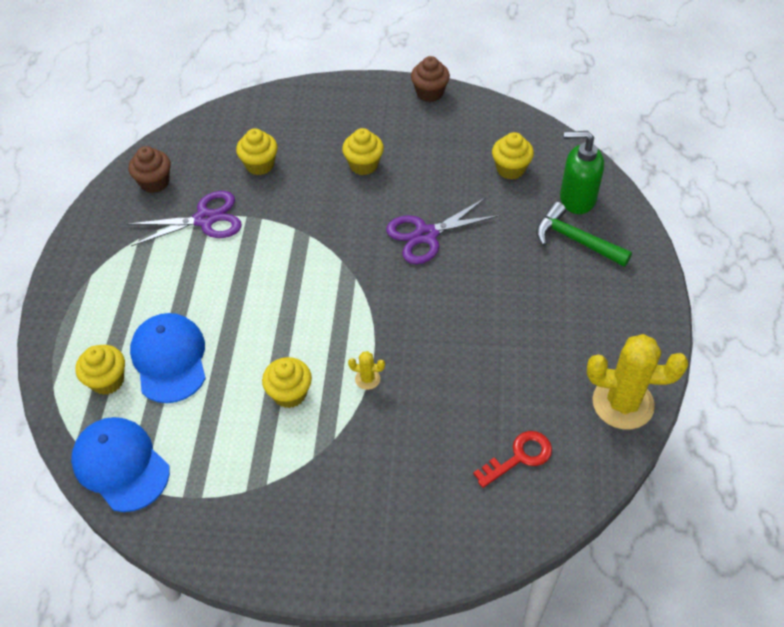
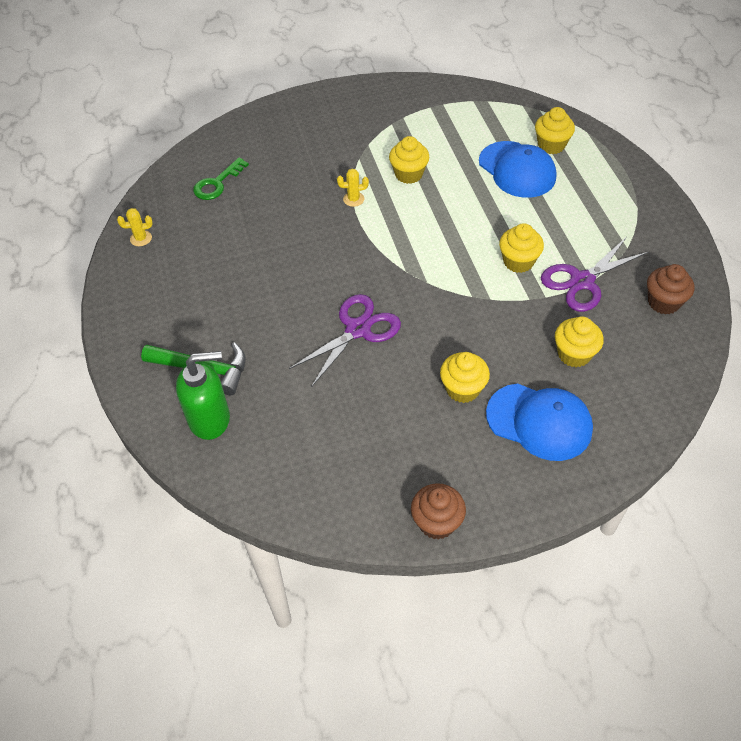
camera: 160 degrees right, 0 degrees up
blue cap [71,417,170,512] -> blue cap moved to [486,383,593,461]
red key [473,431,552,488] -> green key [193,157,249,200]
yellow cupcake [492,132,534,180] -> yellow cupcake moved to [499,223,544,273]
yellow cactus [587,334,688,430] -> yellow cactus [117,208,153,246], size x0.42

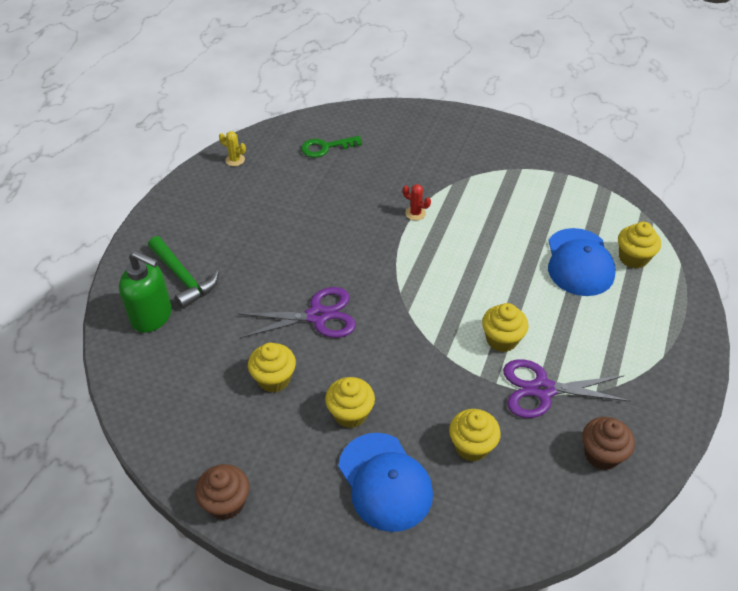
camera: 35 degrees right, 5 degrees down
yellow cactus [337,169,369,207] -> red cactus [403,184,431,221]
yellow cupcake [389,136,429,184] -> yellow cupcake moved to [248,343,296,392]

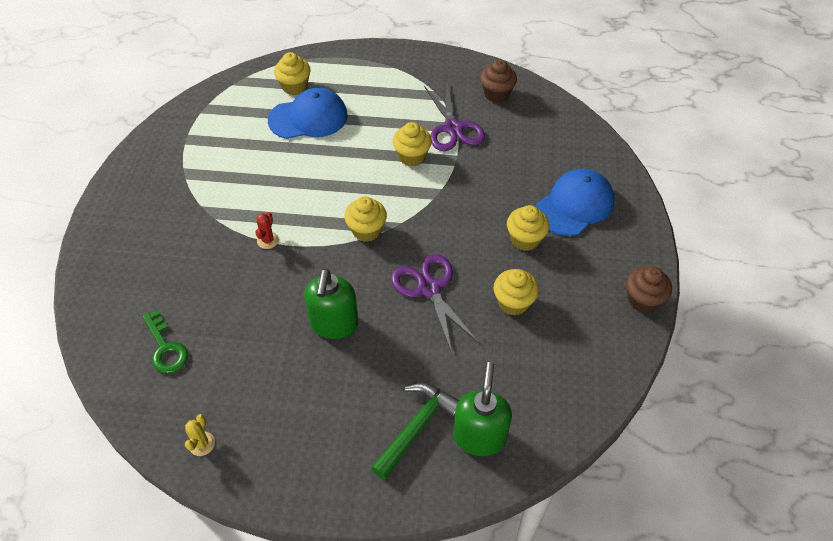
camera: 105 degrees left, 5 degrees up
yellow cupcake [449,409,501,462] -> yellow cupcake moved to [344,196,387,242]
none -> green soap dispenser [304,269,358,339]

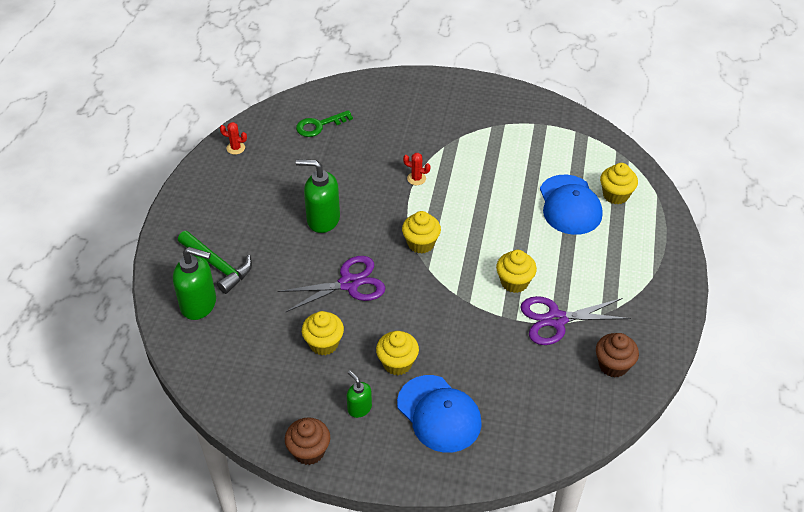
camera: 95 degrees right, 5 degrees down
yellow cactus [185,414,215,456] -> red cactus [220,122,247,155]
none -> green soap dispenser [347,371,372,418]

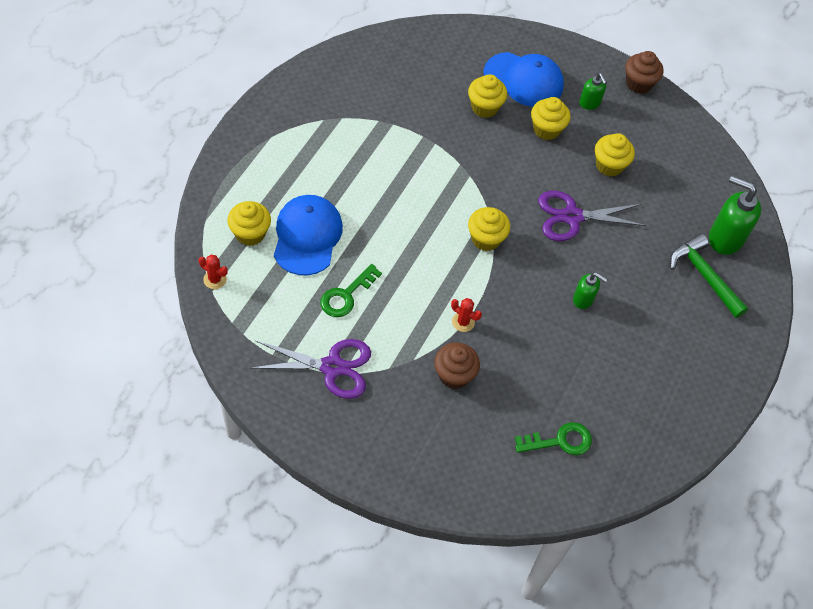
camera: 170 degrees left, 10 degrees up
red cactus [220,122,247,155] -> red cactus moved to [199,255,228,289]
green soap dispenser [296,159,340,233] -> green soap dispenser [573,273,608,309], size x0.55
blue cap [397,375,482,453] -> blue cap turned 135 degrees clockwise [484,52,564,107]
yellow cupcake [496,250,537,293] -> yellow cupcake moved to [468,74,507,118]
purple scissors [520,296,631,345] -> purple scissors moved to [251,339,371,399]
brown cupcake [596,333,639,378] -> brown cupcake moved to [434,342,480,389]
none -> green key [320,264,382,317]

